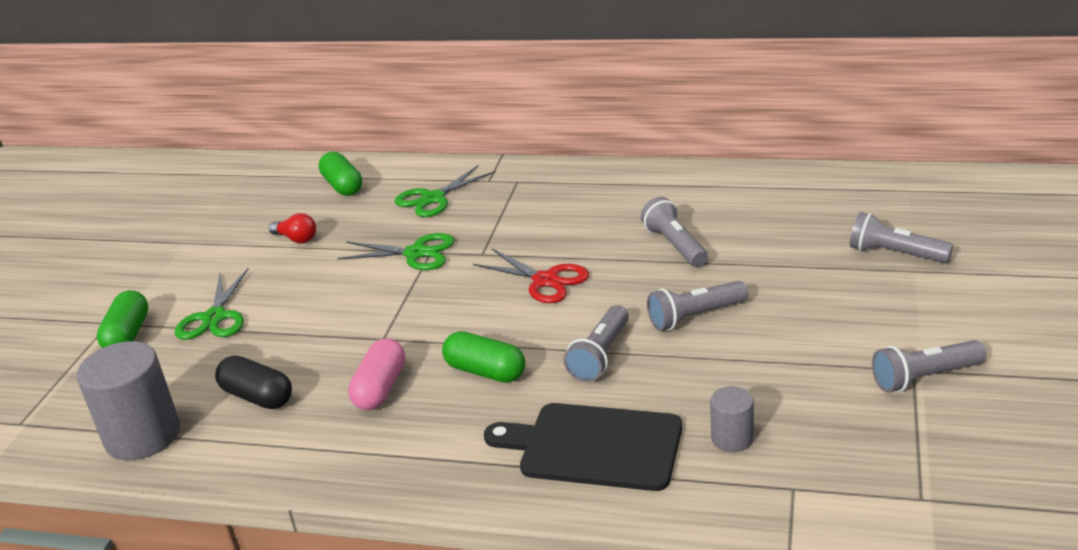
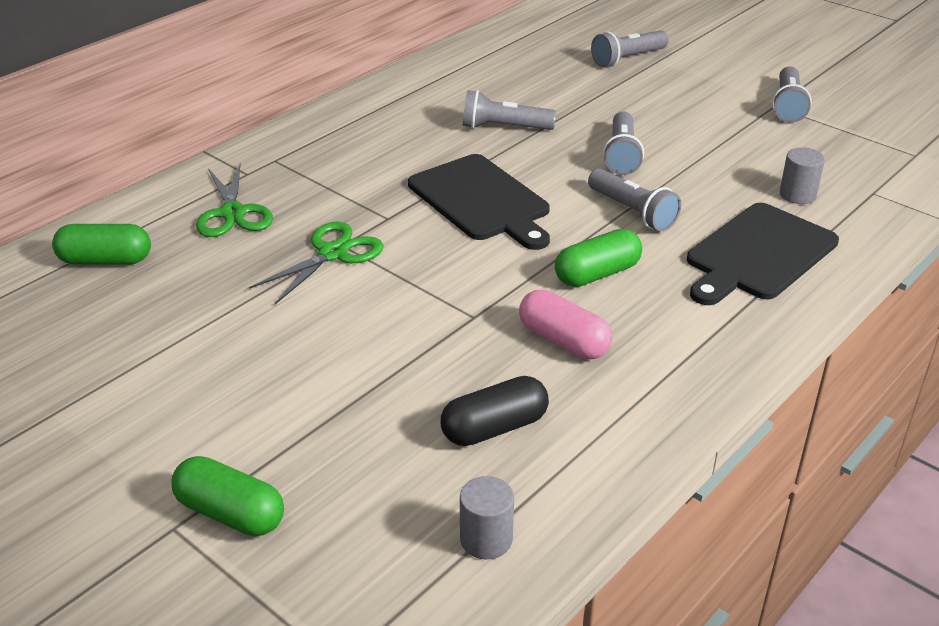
camera: 65 degrees left, 5 degrees up
grey cylinder [77,341,180,460] -> grey cylinder [460,476,514,559], size x0.51
green scissors [175,269,248,340] -> none
red light bulb [269,213,316,244] -> none
red scissors [473,249,589,303] -> black cutting board [408,154,550,250]

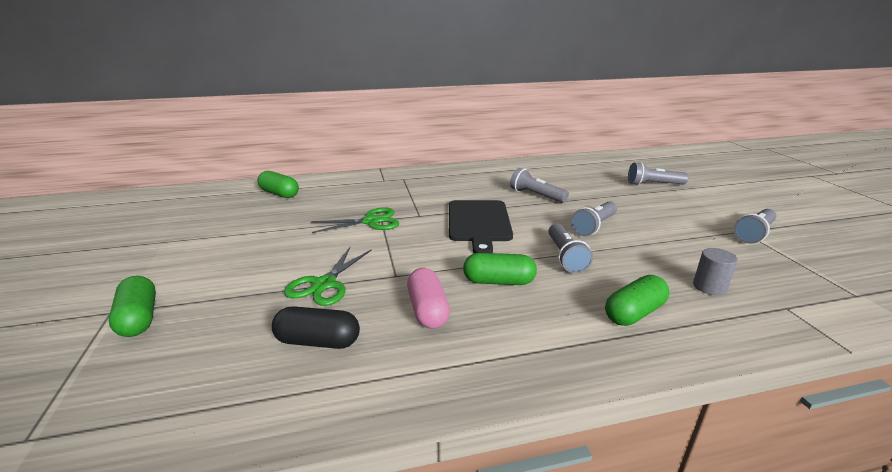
camera: 35 degrees right, 10 degrees down
green scissors [196,164,273,237] -> green scissors moved to [284,247,372,306]
grey cylinder [460,476,514,559] -> none
black cutting board [687,203,839,305] -> green capsule [605,275,669,326]

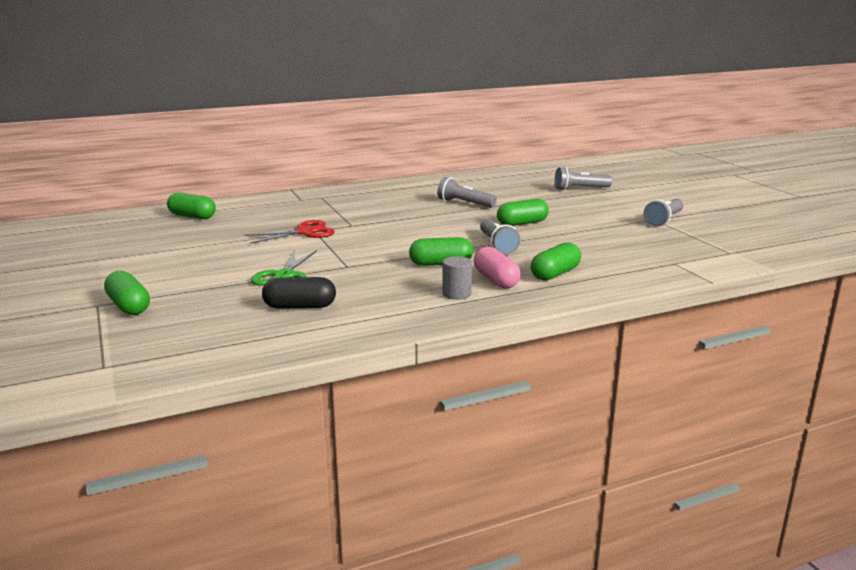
camera: 10 degrees left, 5 degrees down
green scissors [311,207,399,233] -> red scissors [244,220,335,244]
pink capsule [407,268,450,329] -> pink capsule moved to [474,247,521,288]
black cutting board [449,200,513,253] -> none
grey flashlight [571,201,617,236] -> green capsule [497,199,549,226]
grey cylinder [693,248,738,295] -> grey cylinder moved to [442,256,472,300]

